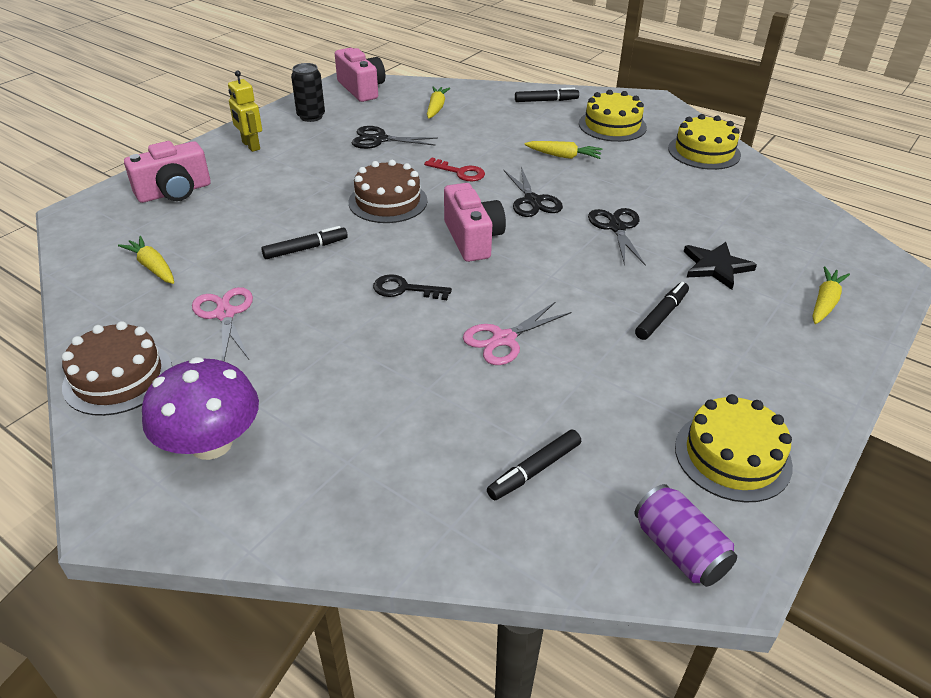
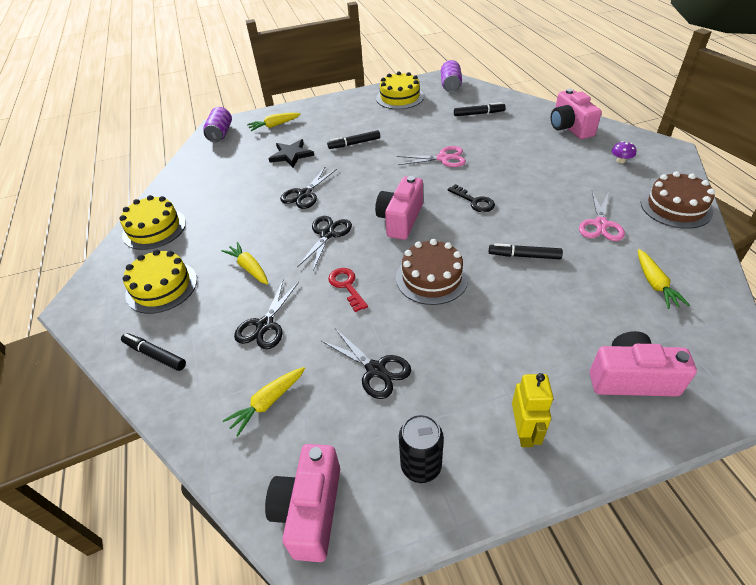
camera: 140 degrees left, 5 degrees up
purple mushroom [142,357,259,460] -> purple mushroom [612,141,636,163], size x0.40
none -> purple can [203,107,232,142]
none -> black scissors [234,281,299,349]
none -> pink camera [551,89,602,139]

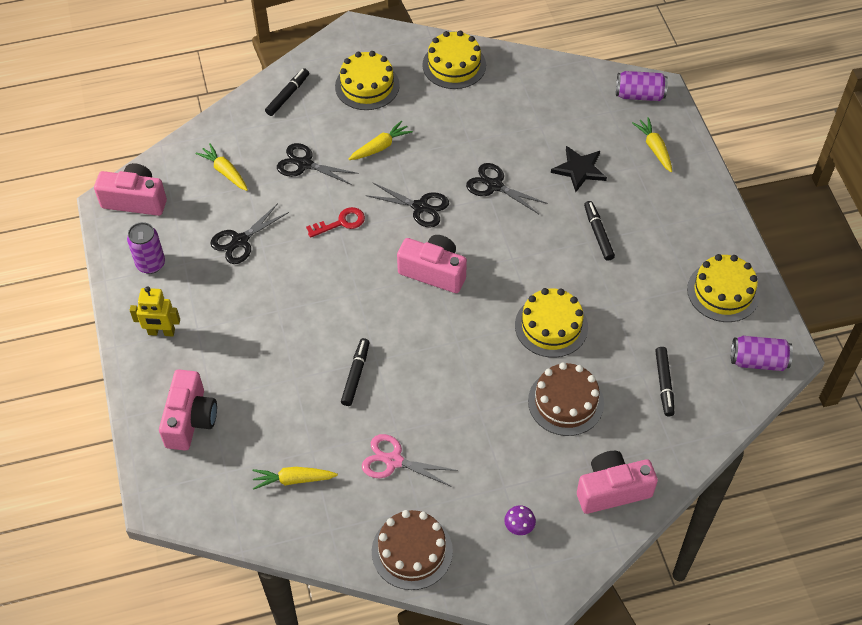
camera: 90 degrees right, 10 degrees up
brown cake [396,239,468,305] -> brown cake moved to [528,362,604,436]
pink scissors [397,146,466,167] -> yellow cake [515,288,588,358]
black can [399,414,444,483] -> purple can [127,222,165,274]
black key [447,184,495,212] -> none

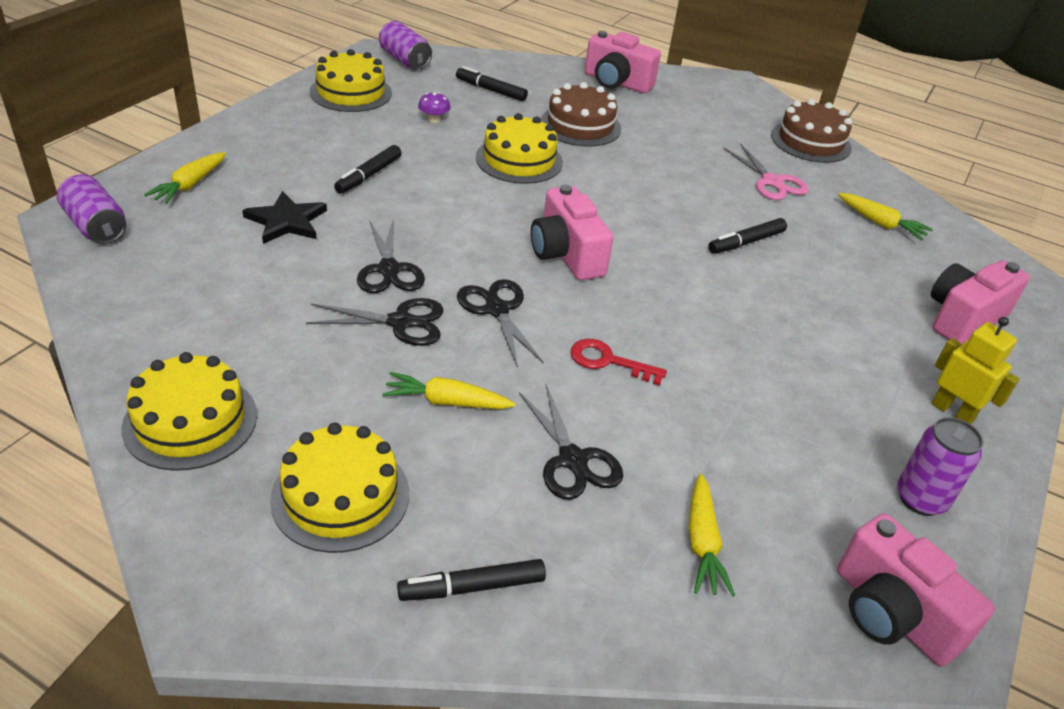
camera: 140 degrees left, 15 degrees down
black scissors [210,203,289,264] -> black scissors moved to [306,298,444,346]
purple mushroom [504,505,536,535] -> purple mushroom moved to [418,92,451,123]
black marker [655,347,674,416] -> black marker turned 105 degrees counterclockwise [456,66,528,101]

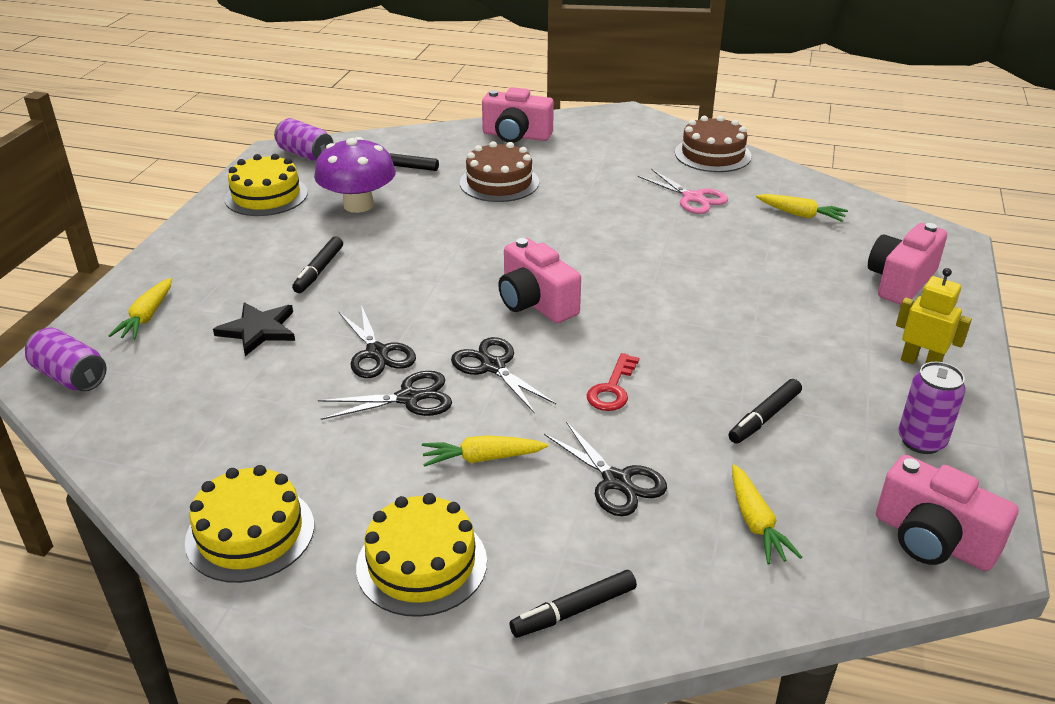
camera: 10 degrees left, 5 degrees down
purple mushroom [418,92,451,123] -> purple mushroom [314,137,396,213], size x2.48
yellow cake [476,113,563,184] -> none
red key [570,339,667,386] -> red key turned 75 degrees counterclockwise [587,353,639,411]
black marker [708,218,787,254] -> black marker moved to [728,379,802,444]

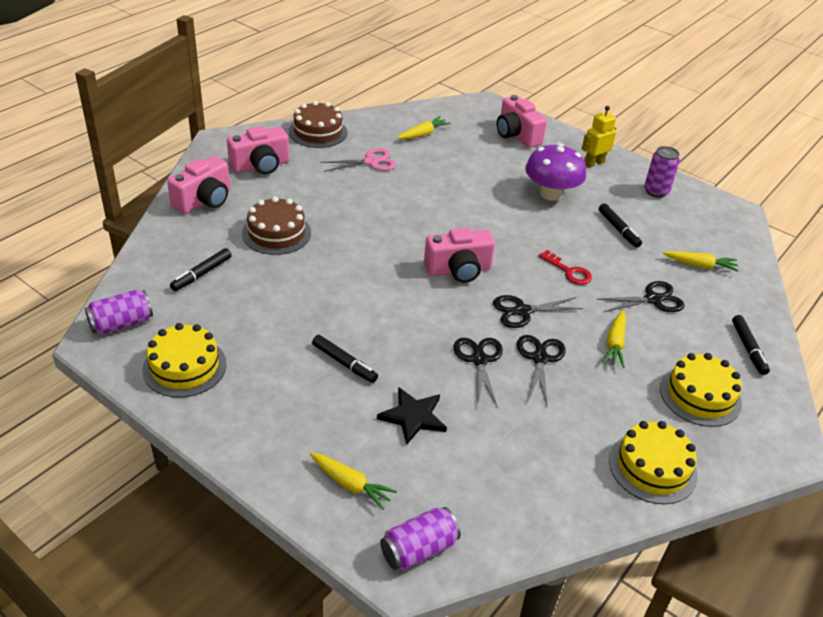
camera: 70 degrees left, 5 degrees up
purple mushroom [314,137,396,213] -> purple mushroom moved to [525,143,586,201]
black scissors [338,305,416,378] -> black scissors turned 90 degrees counterclockwise [454,338,503,408]
pink camera [876,455,1018,571] -> pink camera moved to [227,126,289,175]

